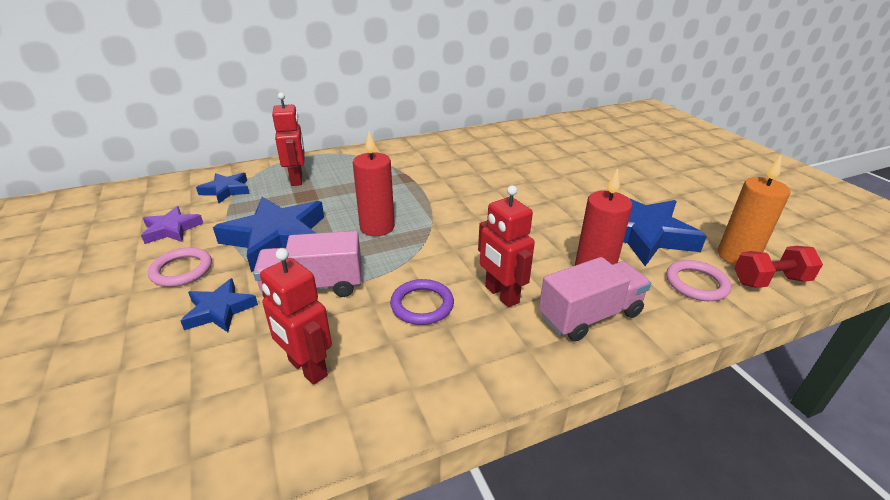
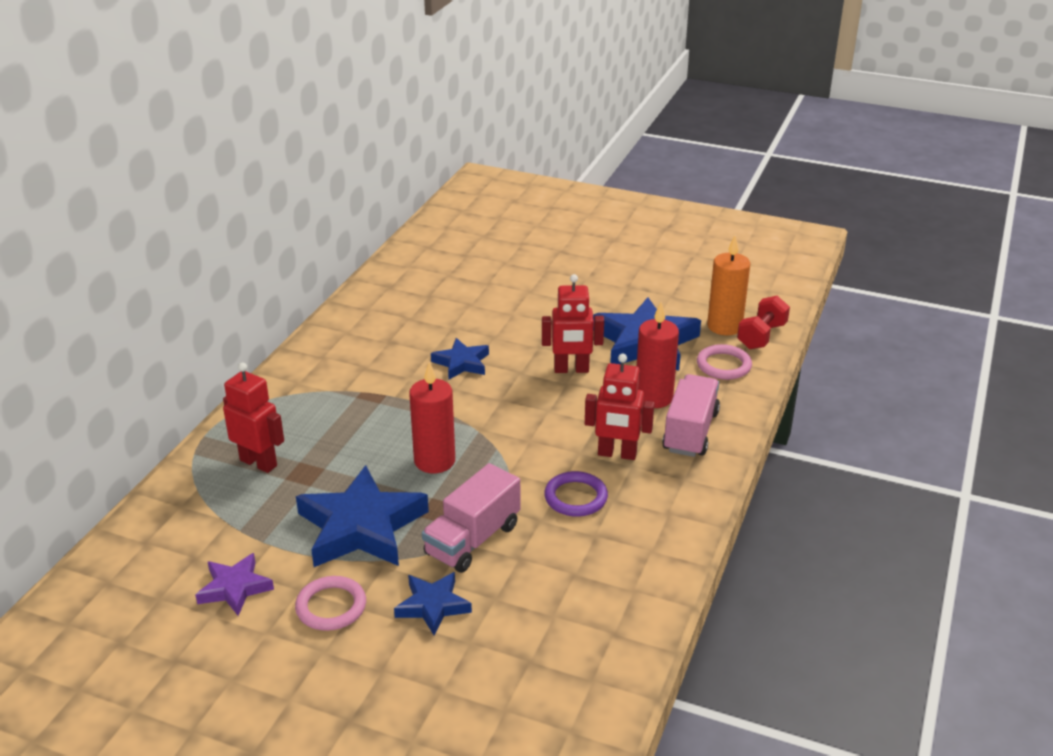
camera: 45 degrees left, 0 degrees up
blue star [196,173,250,203] -> blue star moved to [431,338,489,379]
red robot [260,248,332,385] -> red robot moved to [542,274,604,373]

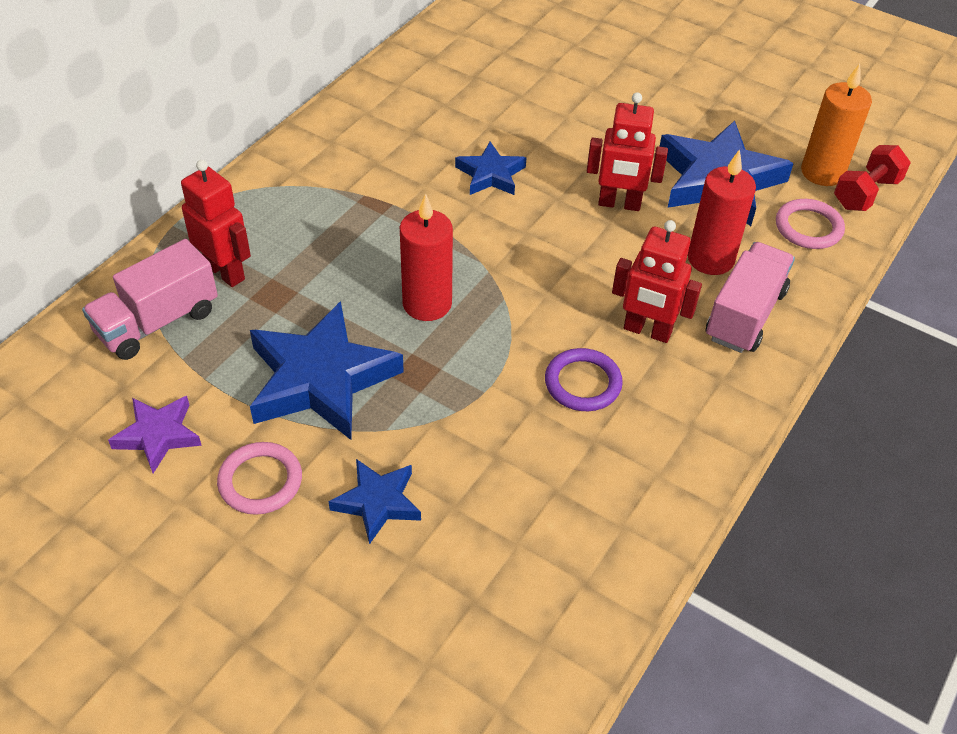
camera: 10 degrees right, 15 degrees up
pink truck [422,463,520,573] -> pink truck moved to [82,239,218,360]

